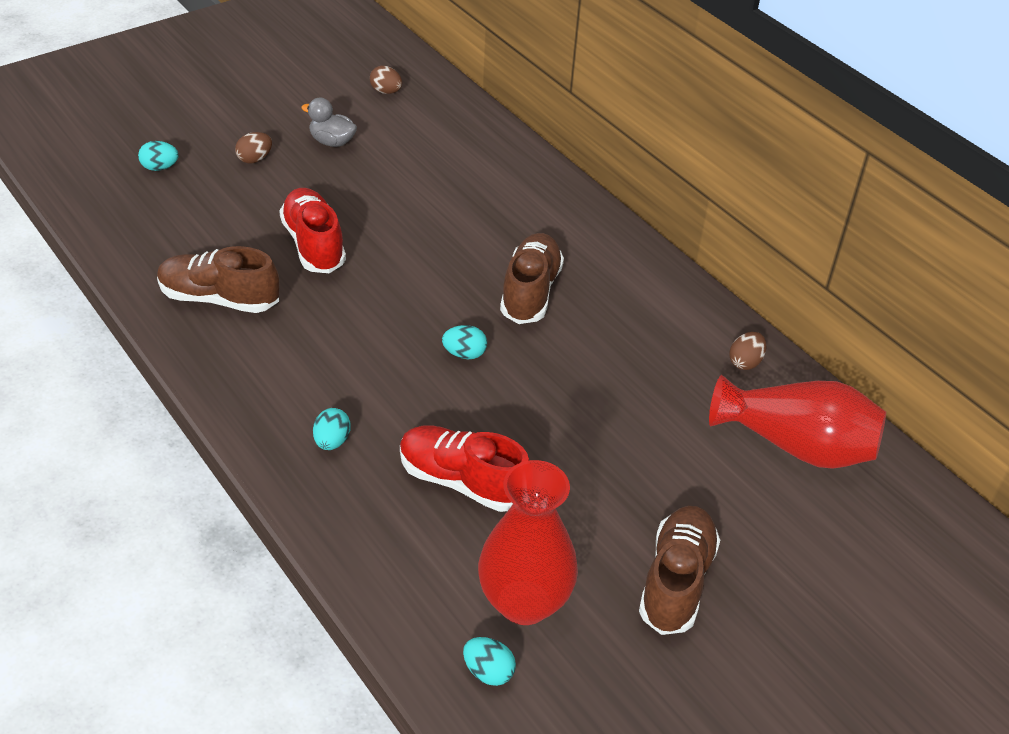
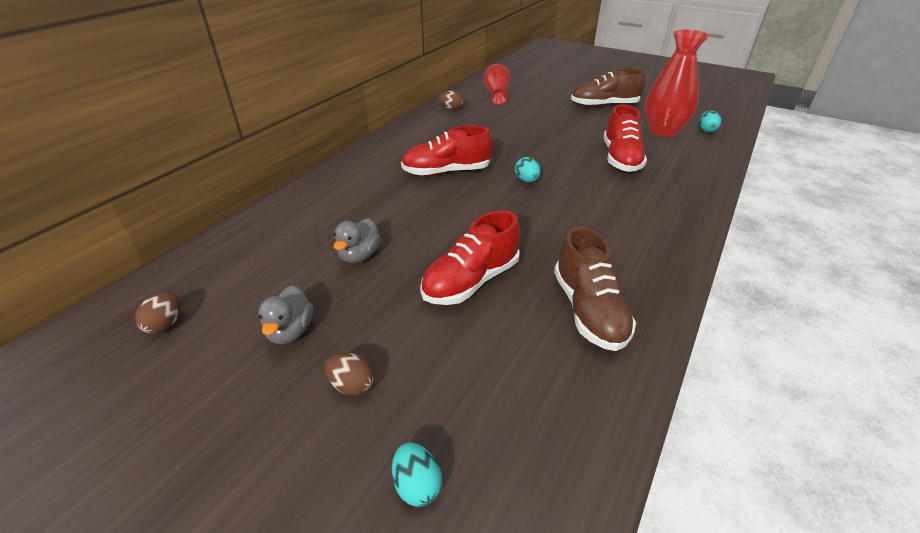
camera: 110 degrees left, 5 degrees down
turquoise egg [313,408,351,450] -> none
brown shoe [500,233,564,324] -> red shoe [401,125,492,176]
red vase [709,375,886,469] -> red vase [484,64,511,105], size x0.65
none -> grey duck [334,218,381,263]

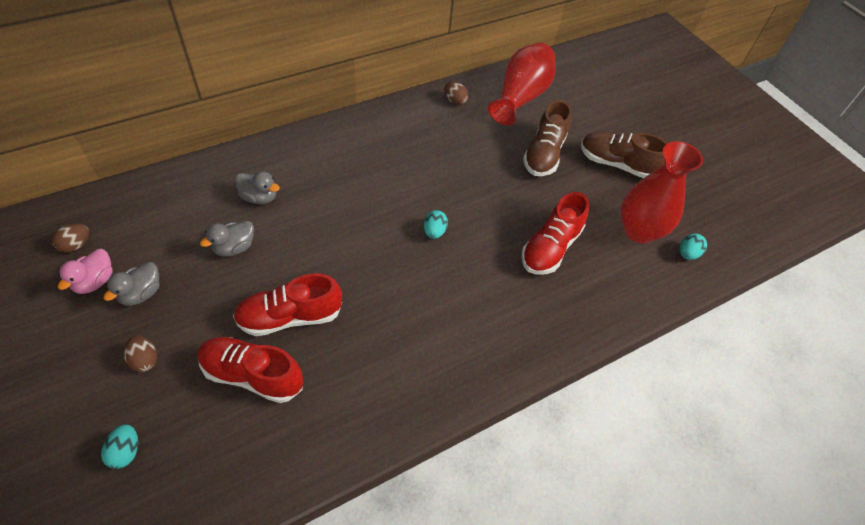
camera: 25 degrees right, 15 degrees up
red shoe [401,125,492,176] -> red shoe moved to [198,337,303,403]
red vase [484,64,511,105] -> red vase [488,42,556,125], size x1.53
brown shoe [554,227,636,351] -> brown shoe moved to [523,100,572,176]
none -> pink duck [58,249,113,294]
none -> grey duck [235,172,280,204]

